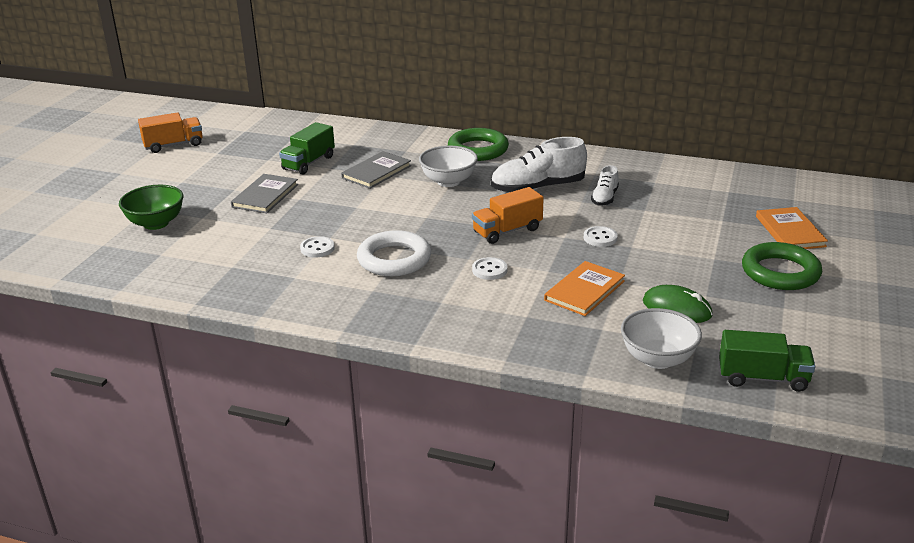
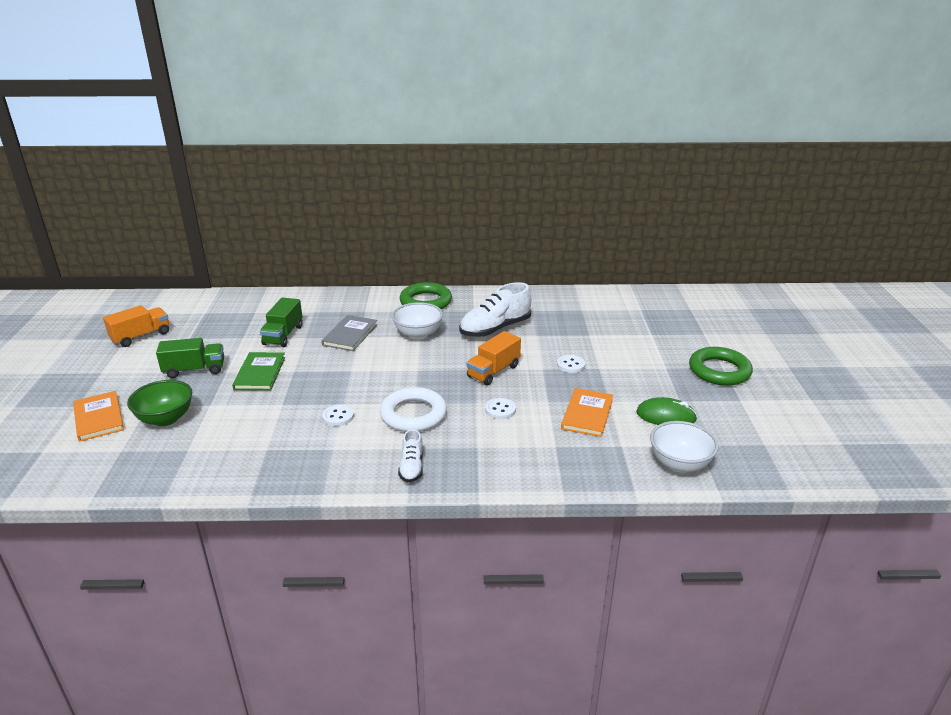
camera: 20 degrees left, 0 degrees up
grey book [231,174,298,213] -> green book [232,352,285,390]
white shoe [591,165,619,206] -> white shoe moved to [398,429,423,483]
green truck [719,330,815,392] -> green truck moved to [156,338,224,378]
orange book [756,207,828,249] -> orange book moved to [73,391,124,442]

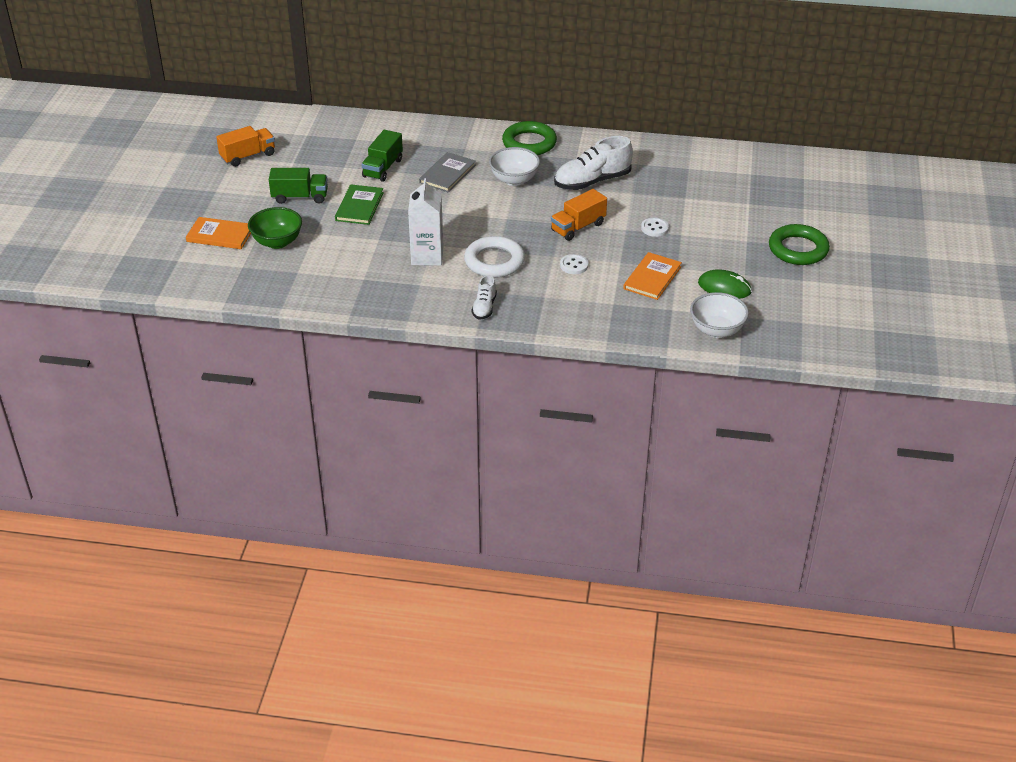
camera: 10 degrees right, 10 degrees up
orange book [73,391,124,442] -> orange book turned 60 degrees counterclockwise [186,217,251,249]
white button [322,404,354,426] -> white carton [408,178,443,266]

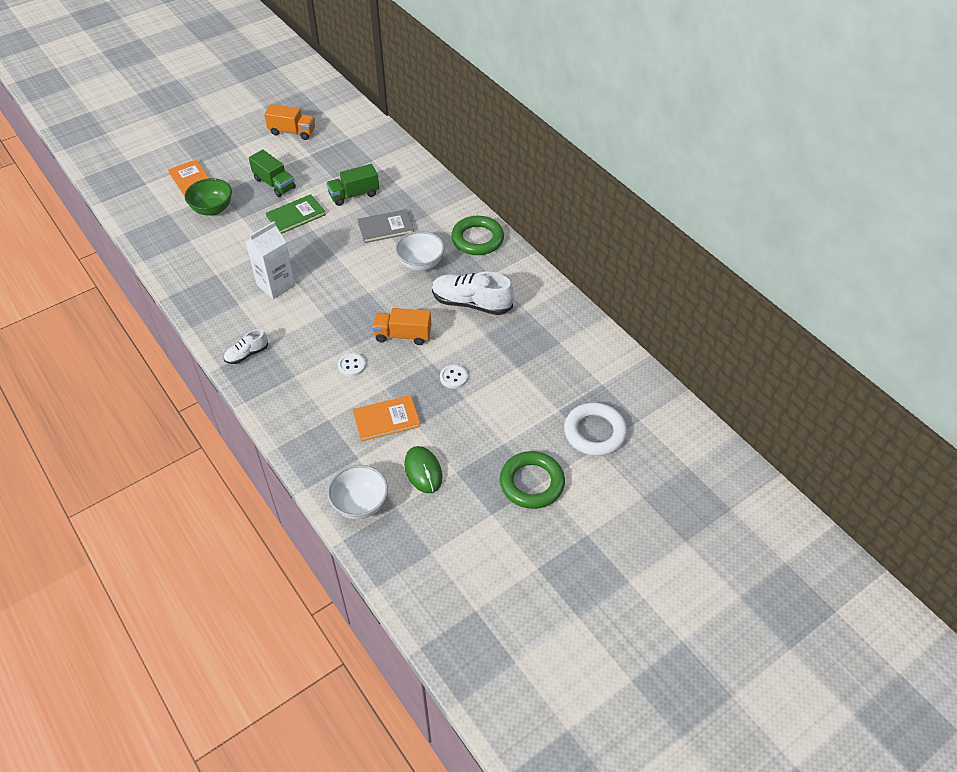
camera: 45 degrees right, 10 degrees up
white ring [464,236,525,278] -> white ring moved to [564,403,627,456]

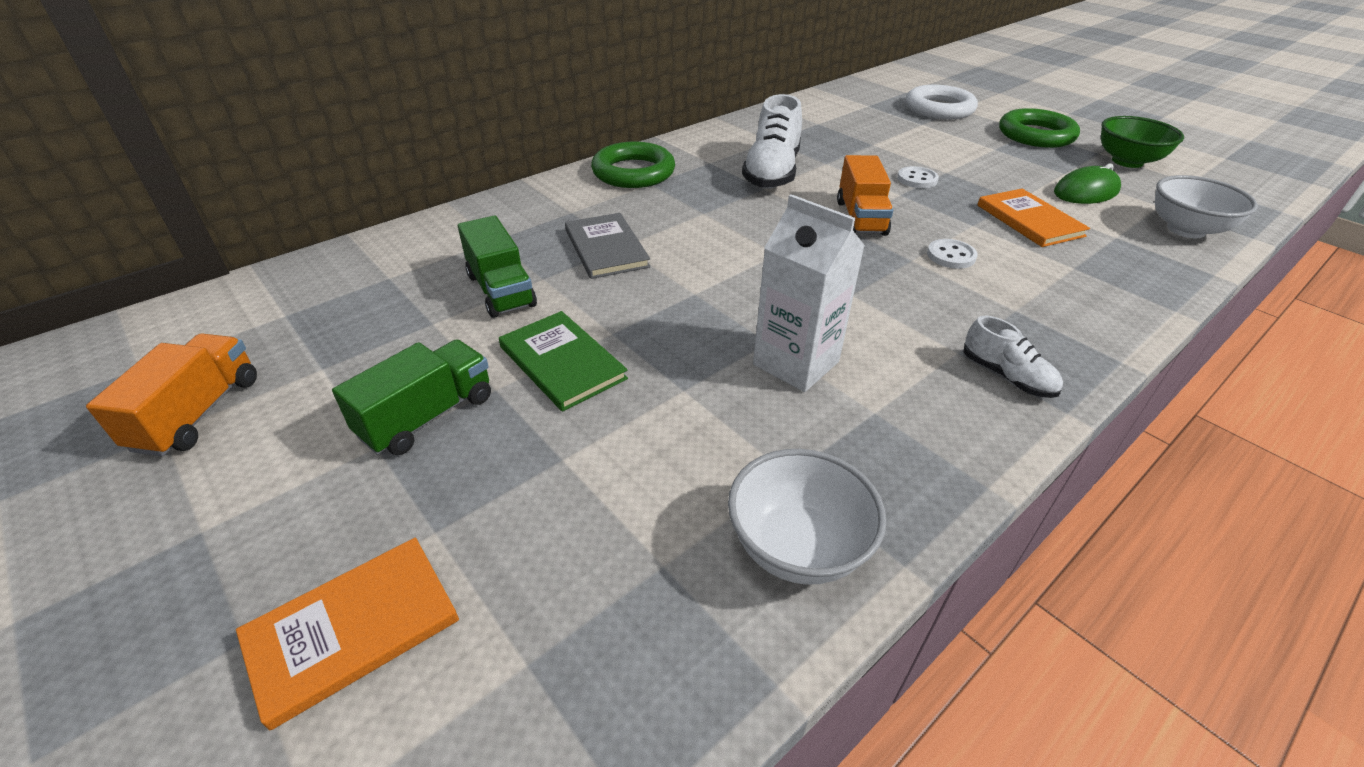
camera: 95 degrees left, 10 degrees down
green bowl [185,178,232,216] -> green bowl moved to [1101,116,1184,168]
white bowl [395,231,445,271] -> white bowl moved to [728,449,886,585]

